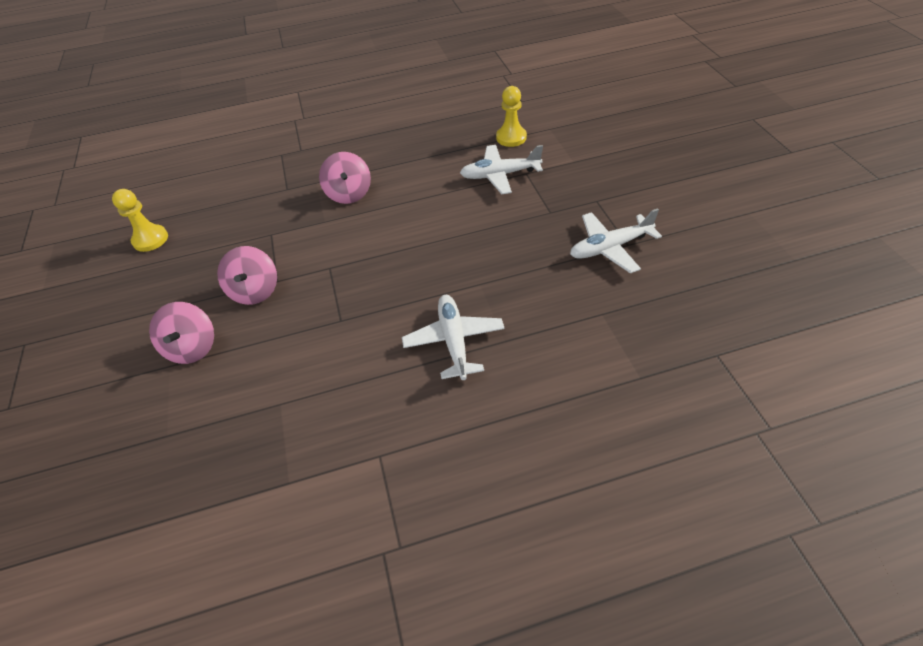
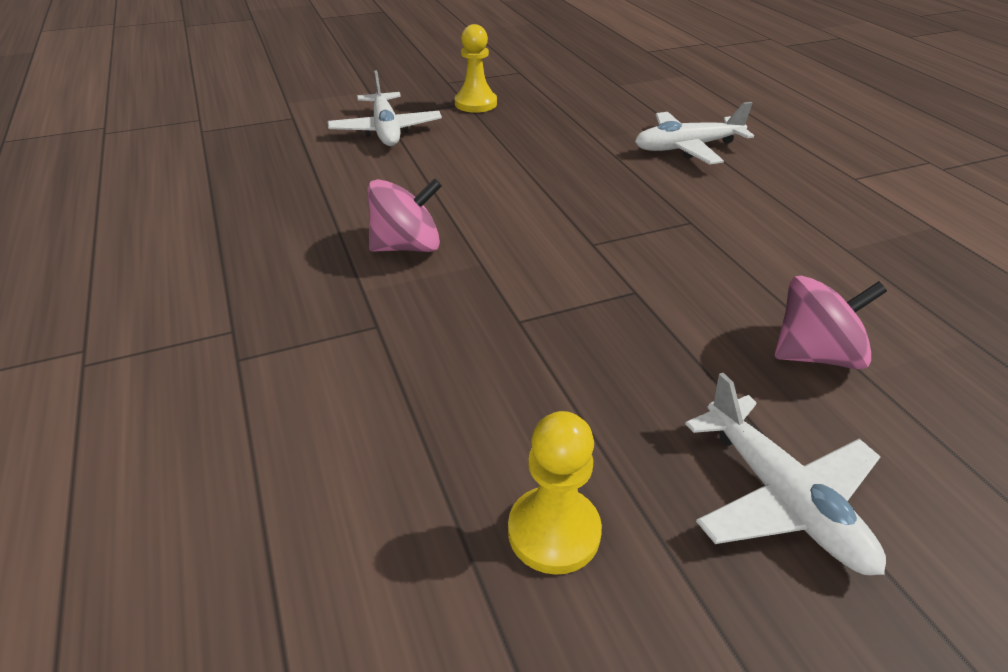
camera: 100 degrees left, 10 degrees down
pink spinning top [217,246,277,305] -> none
yellow pawn [496,86,527,147] -> yellow pawn moved to [455,24,497,113]
white plane [570,208,662,273] -> white plane moved to [685,373,886,575]

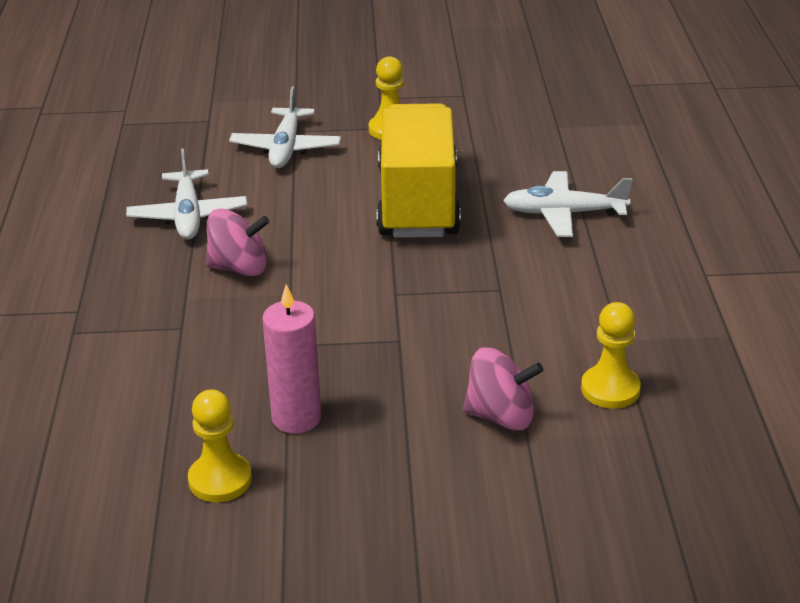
camera: 20 degrees right, 5 degrees down
white plane [685,373,886,575] -> white plane moved to [126,148,247,240]
none -> pink candle [262,284,321,433]
none -> yellow truck [376,103,461,238]
none -> yellow pawn [581,302,641,409]

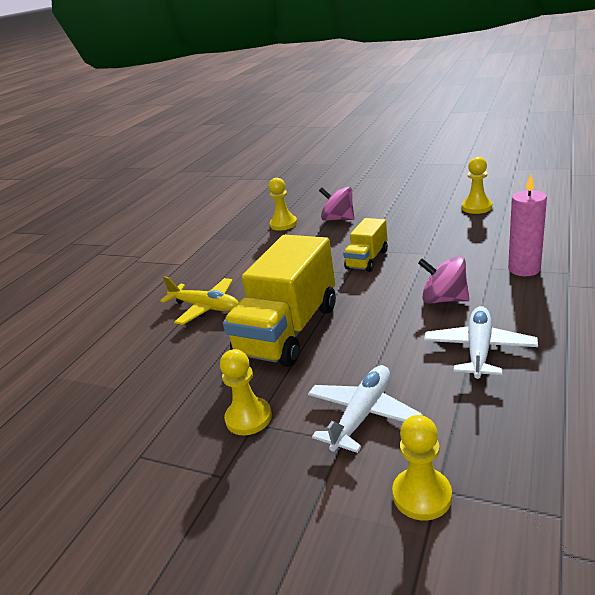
camera: 150 degrees left, 5 degrees down
pink candle [262,284,321,433] -> pink candle moved to [508,174,547,276]
white plane [503,171,632,237] -> yellow plane [160,277,239,325]
none -> yellow truck [343,218,388,272]
none -> yellow pawn [392,415,452,521]

